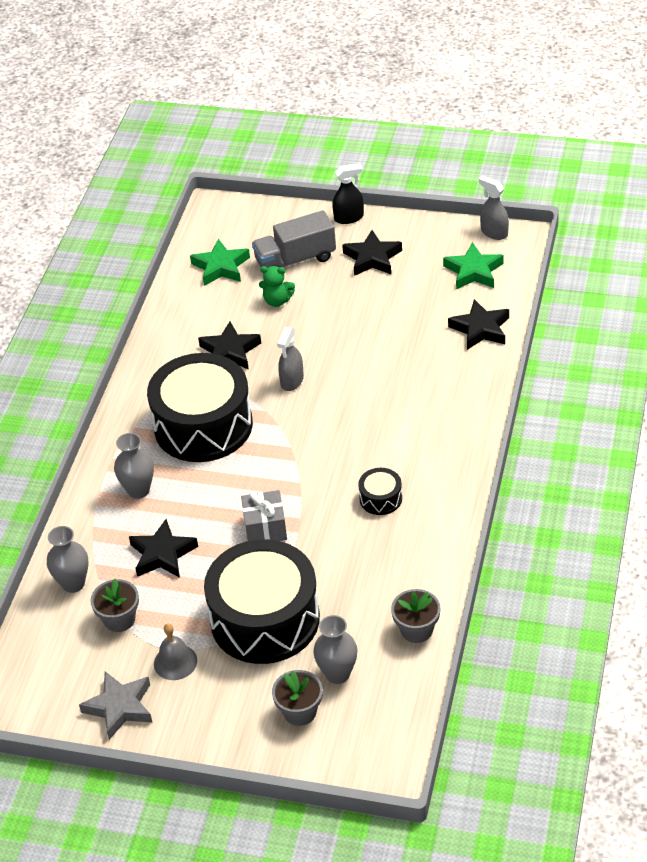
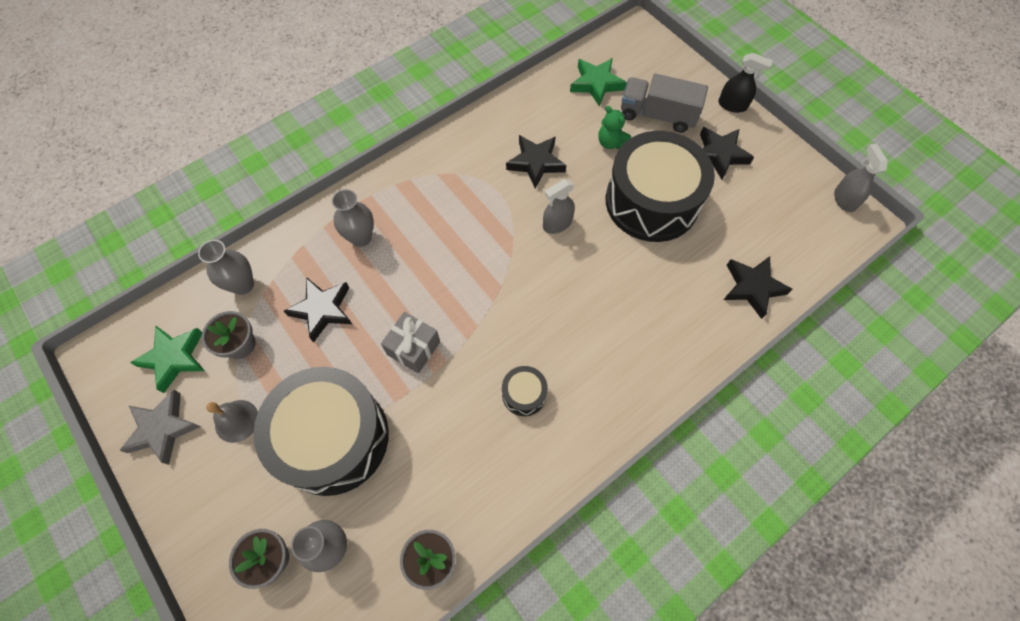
camera: 35 degrees right, 20 degrees up
black drum [147,353,253,462] -> black drum moved to [606,131,715,242]
green star [443,242,504,289] -> green star moved to [130,325,205,393]

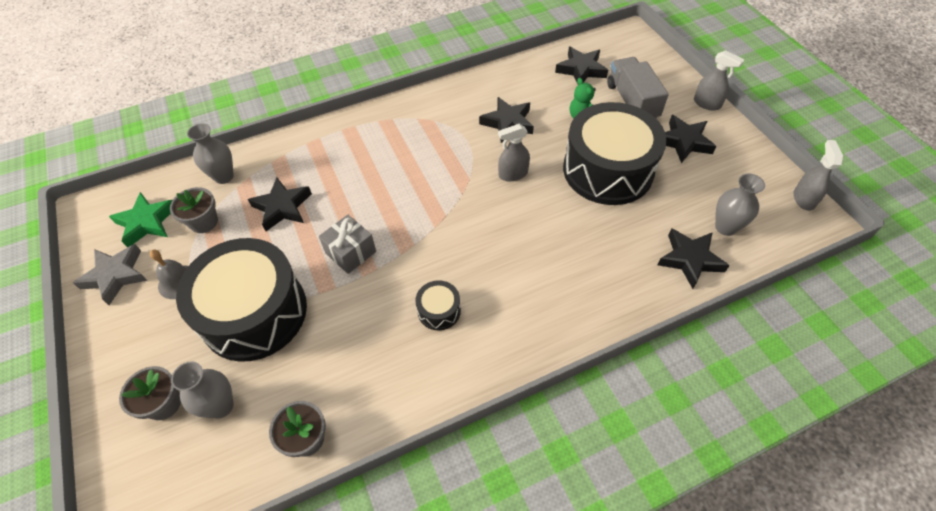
camera: 15 degrees right, 10 degrees down
grey vase [332,189,374,247] -> grey vase moved to [715,174,765,236]
green star [570,58,627,107] -> black star [555,47,608,84]
grey truck [621,74,708,133] -> grey truck turned 45 degrees clockwise [607,57,669,119]
black spray bottle [718,53,773,113] -> grey spray bottle [694,50,744,111]

